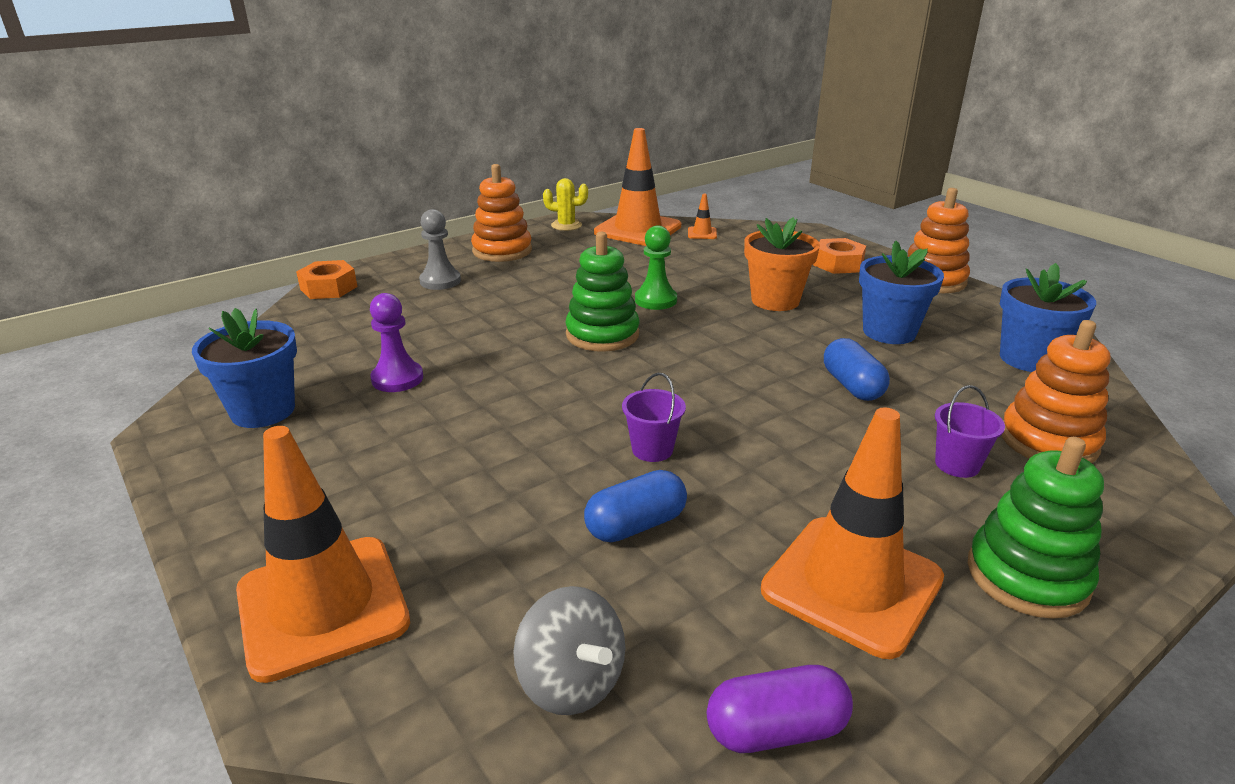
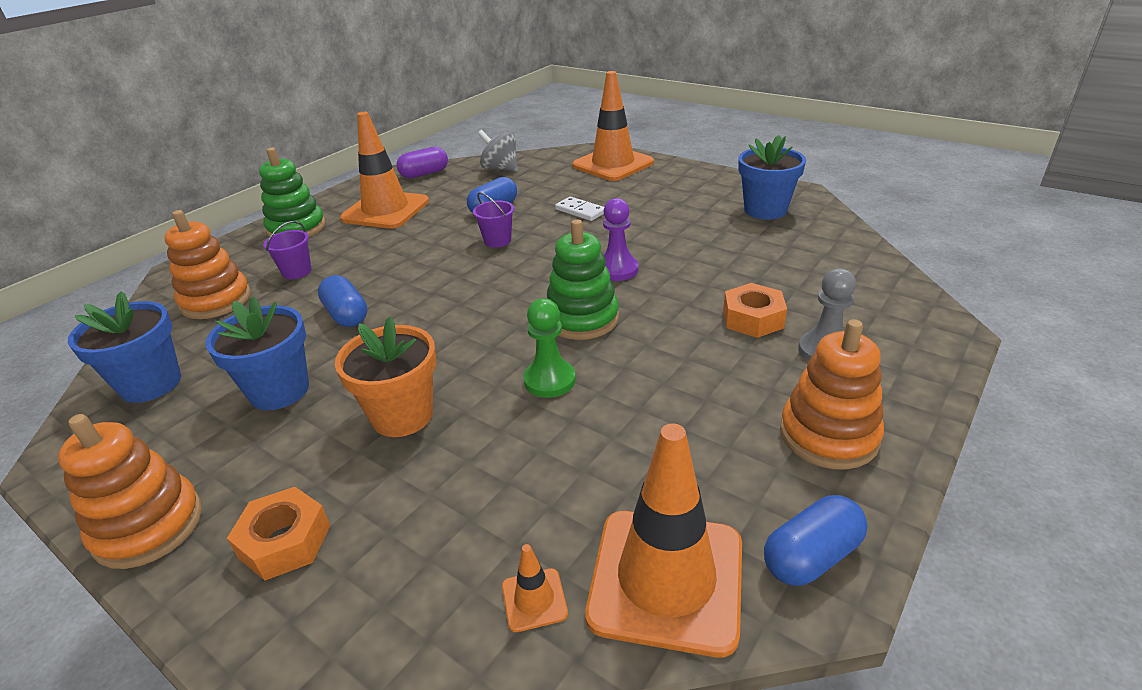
camera: 165 degrees right, 5 degrees up
orange nut [296,260,357,299] -> orange nut moved to [723,283,787,338]
purple pawn [370,293,423,392] -> purple pawn moved to [603,198,639,281]
yellow cactus [543,178,588,231] -> blue capsule [764,495,868,586]
none -> white domino [555,197,604,221]

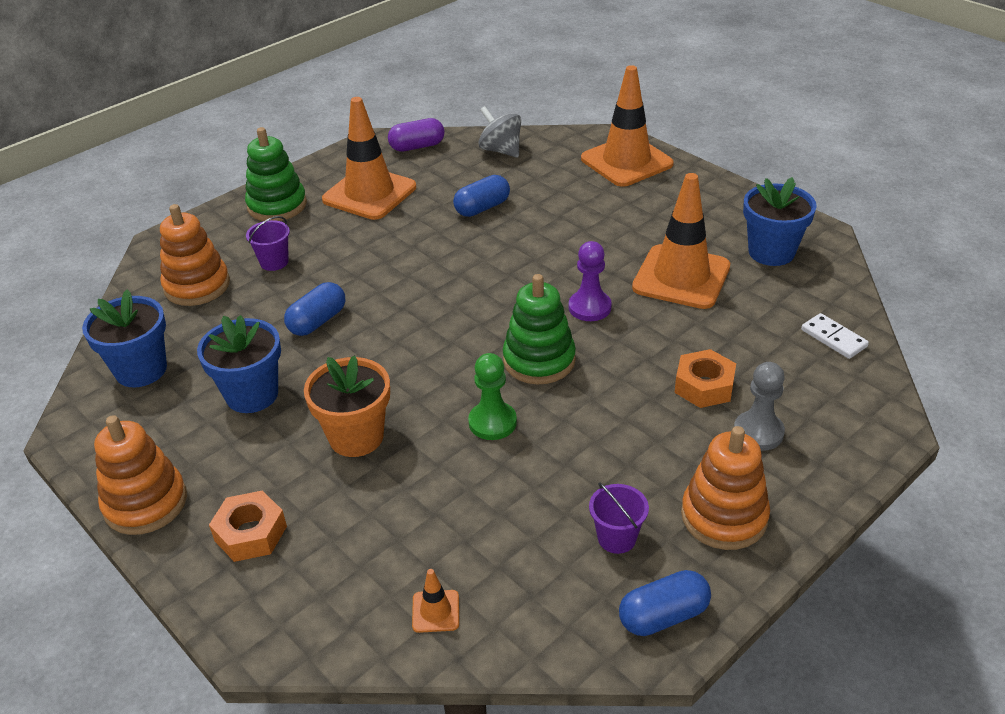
camera: 10 degrees right, 5 degrees up
blue capsule [318,275,367,327] -> blue capsule turned 60 degrees clockwise [284,282,345,336]
purple bucket [473,192,514,248] -> purple bucket moved to [589,482,649,554]
white domino [555,197,604,221] -> white domino moved to [801,313,869,359]
orange traffic cone [585,424,742,657] -> orange traffic cone moved to [632,173,730,309]

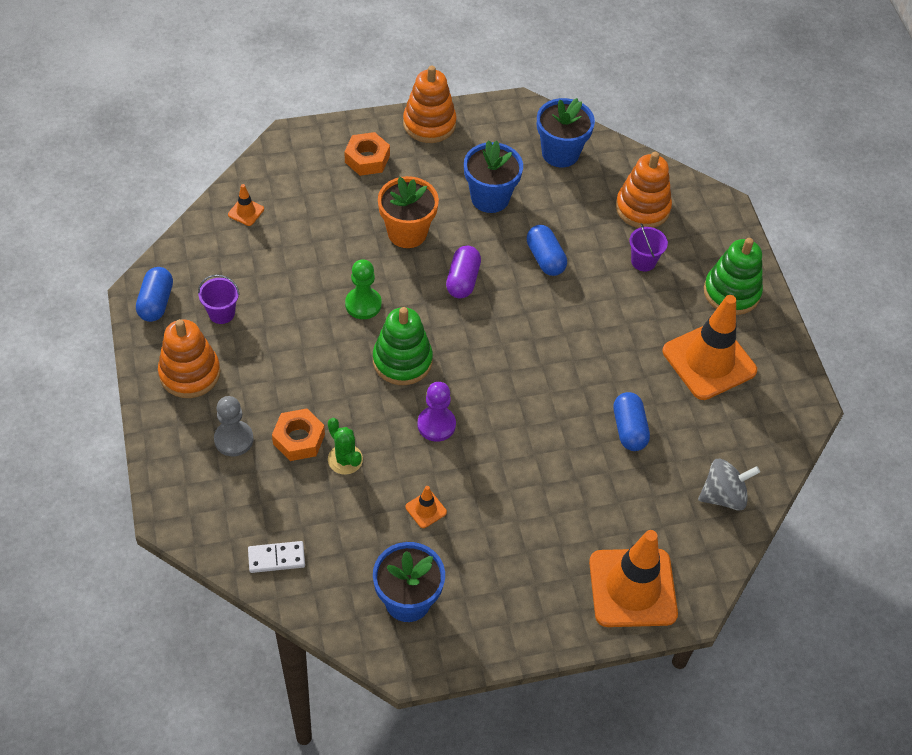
camera: 115 degrees right, 15 degrees up
purple capsule [388,118,445,152] -> purple capsule moved to [446,246,481,298]
orange traffic cone [632,173,730,309] -> orange traffic cone [405,486,447,528], size x0.41
none -> green cactus [328,418,363,475]

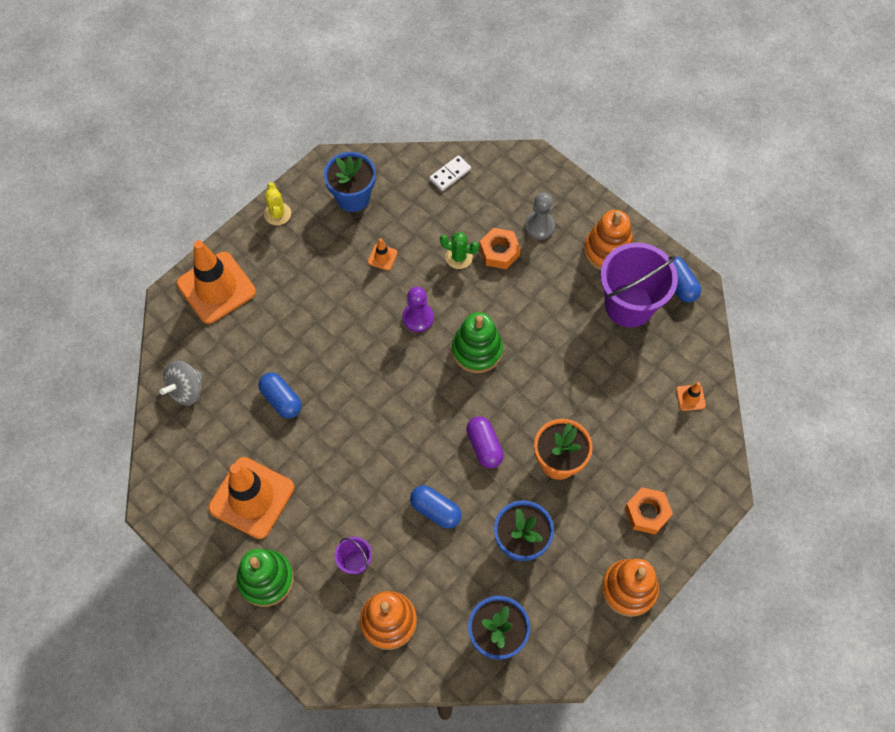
camera: 150 degrees right, 10 degrees up
purple bucket [198,275,240,324] -> purple bucket [600,243,678,328], size x2.21
green pawn [345,259,382,319] -> none
none -> yellow cactus [264,182,291,225]

